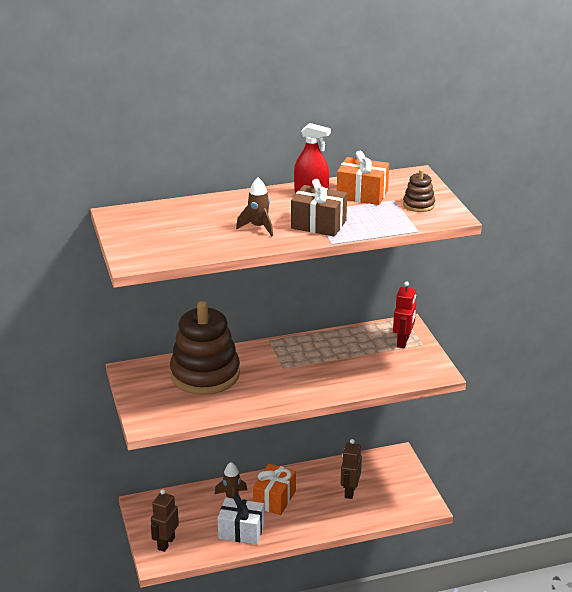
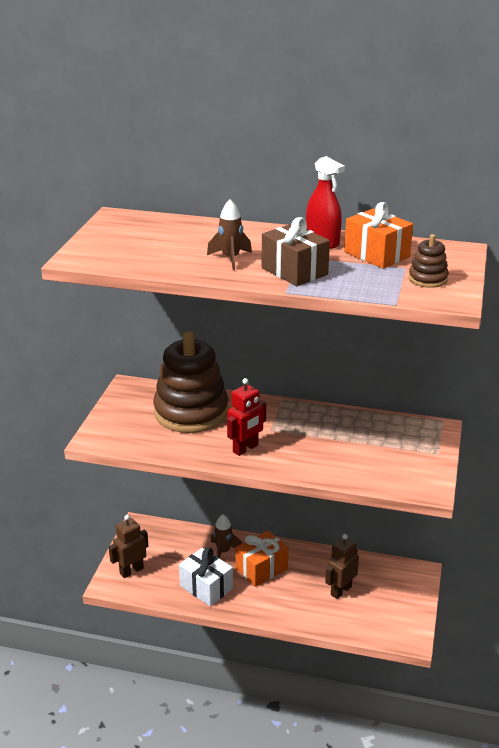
camera: 30 degrees right, 0 degrees up
red robot [393,281,416,348] -> red robot moved to [227,378,266,456]

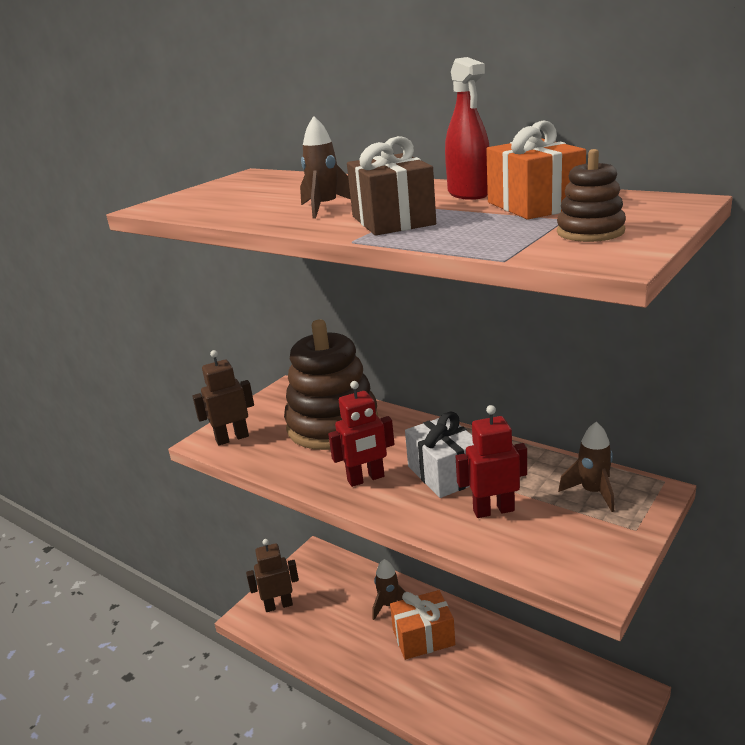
camera: 25 degrees right, 5 degrees down
white gift [179,548,233,607] -> white gift moved to [405,412,474,498]
brown robot [325,534,359,599] -> brown robot moved to [192,350,254,446]
none -> red robot [456,405,527,518]
none -> brown rocket [558,422,614,512]

